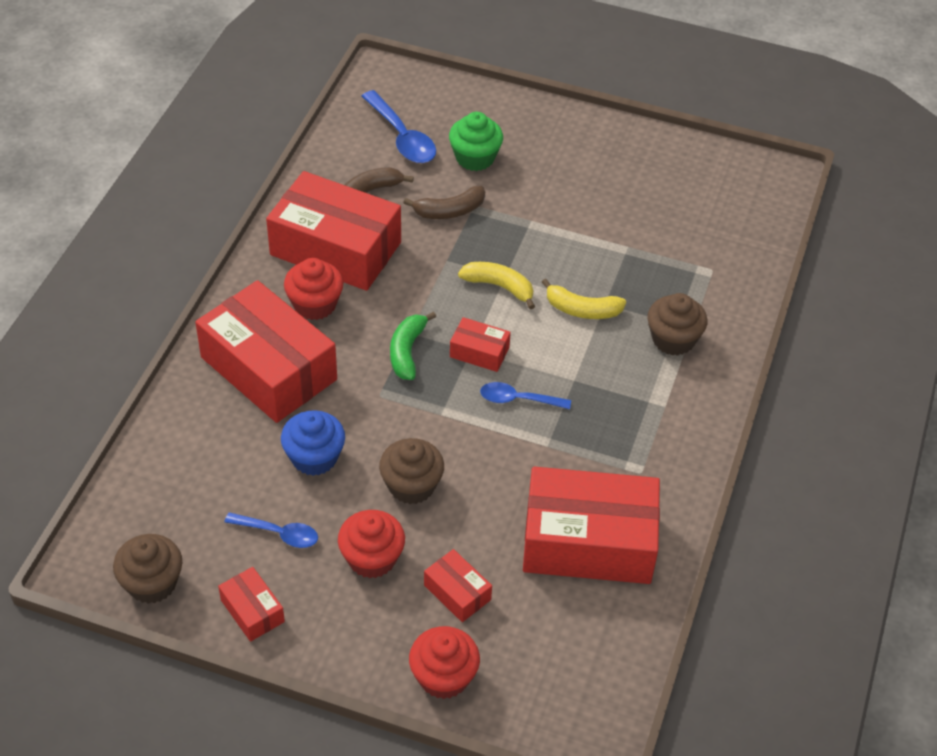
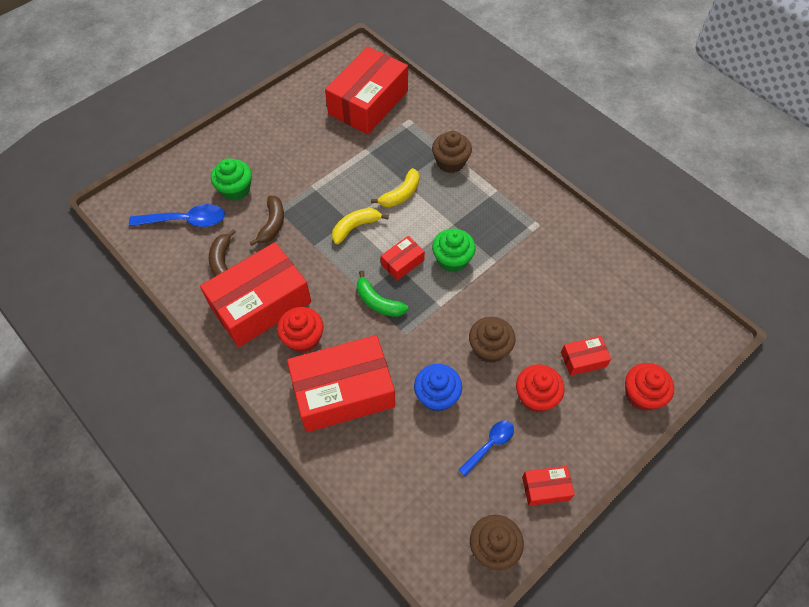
camera: 60 degrees left, 10 degrees up
blue spoon [480,382,571,409] -> green cupcake [432,228,476,272]
red box [523,467,660,584] -> red box moved to [325,46,408,134]

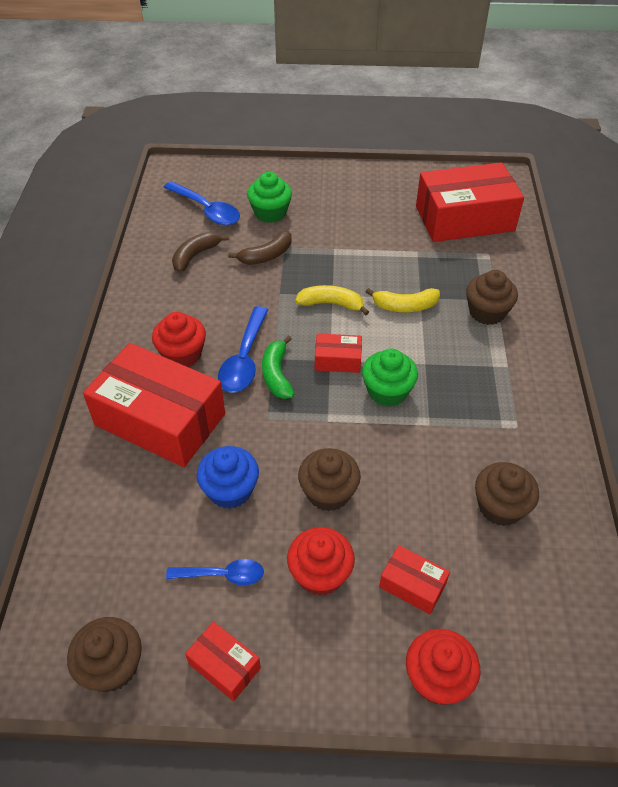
camera: 45 degrees right, 10 degrees down
red box [200,242,311,347] -> none
none -> blue spoon [218,306,268,392]
none -> brown cupcake [475,462,539,526]

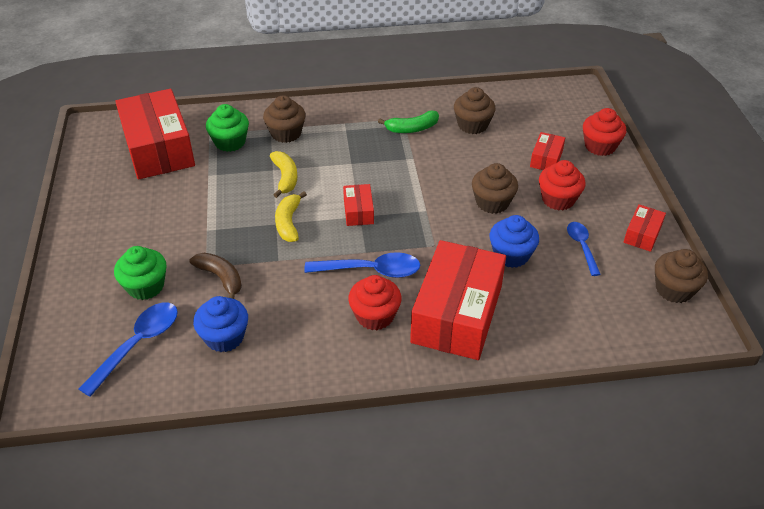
camera: 100 degrees left, 5 degrees down
brown banana [172,232,229,272] -> blue cupcake [193,296,248,352]
green banana [262,335,295,399] -> green banana moved to [378,110,439,133]
green cupcake [362,349,418,407] -> green cupcake moved to [206,104,249,152]

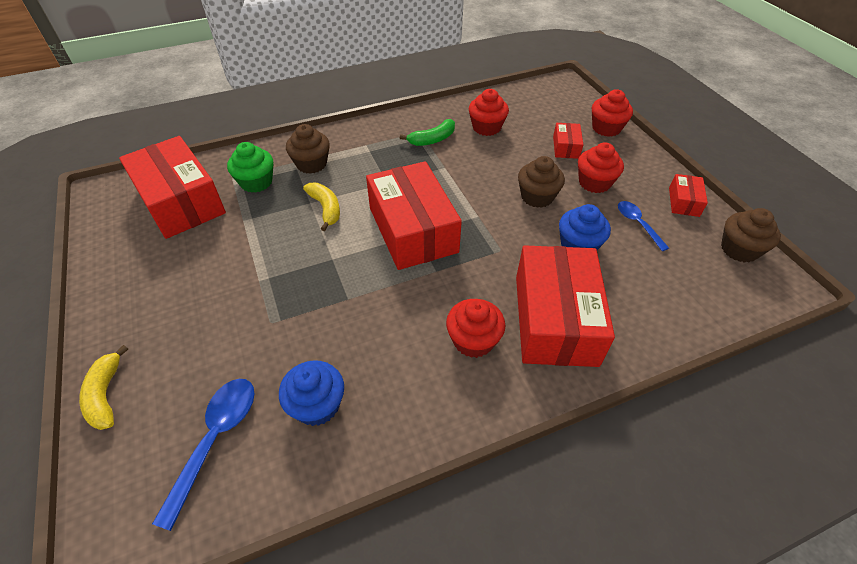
camera: 15 degrees left, 5 degrees up
green cupcake [114,246,167,300] -> none
brown banana [189,253,242,299] -> none
yellow banana [275,191,307,242] -> yellow banana moved to [79,345,128,430]
blue spoon [304,252,420,278] -> none
red box [343,184,374,226] -> red box [366,161,462,270], size x2.26
brown cupcake [454,87,496,134] -> red cupcake [469,89,509,136]

